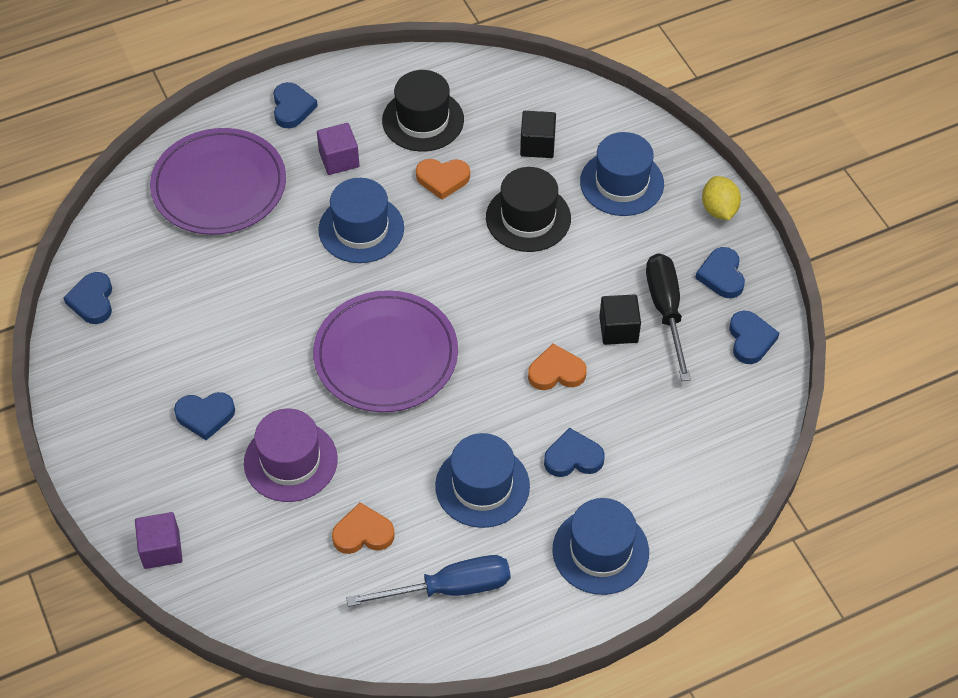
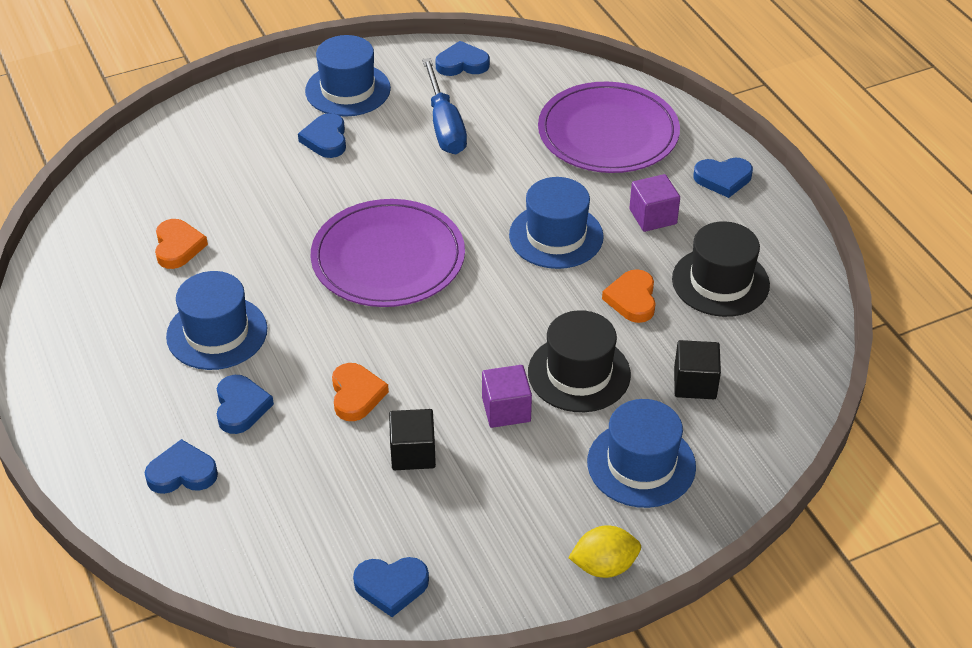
camera: 90 degrees right, 10 degrees down
purple cube [135,512,182,569] -> purple cube moved to [482,365,532,428]
purple hat [244,409,338,502] -> none
blue screwdriver [346,555,510,607] -> blue screwdriver moved to [422,58,467,154]
blue hat [552,498,649,595] -> blue hat moved to [305,35,391,117]
black screwdriver [646,253,691,381] -> none
blue heart [695,247,745,298] -> blue heart moved to [145,439,218,494]

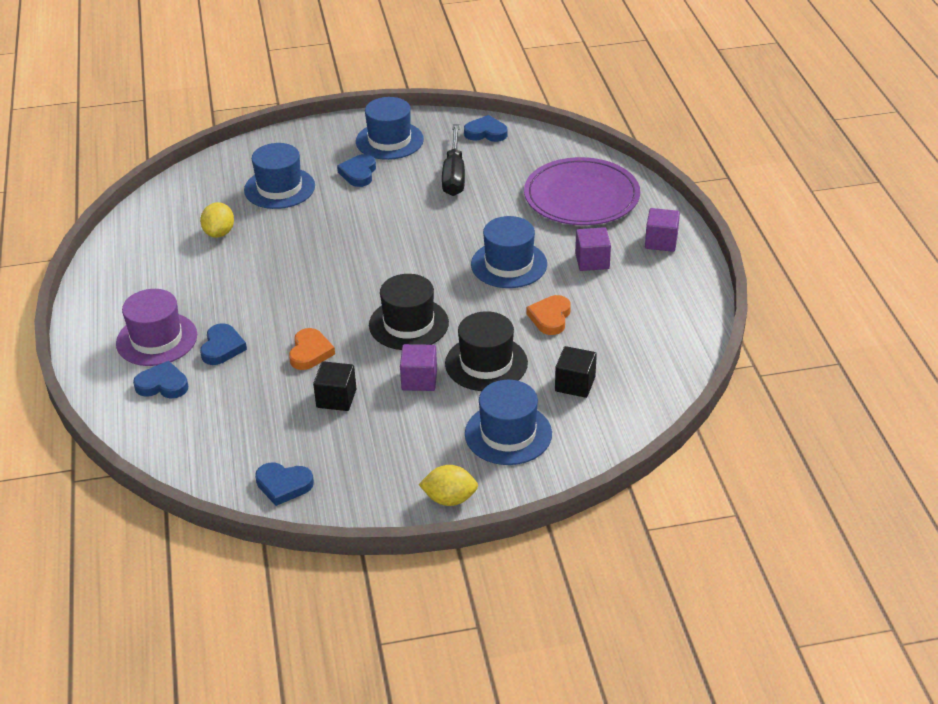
camera: 15 degrees right, 5 degrees down
orange heart [155,219,208,269] -> yellow lemon [200,202,234,238]
blue hat [166,271,267,370] -> blue hat moved to [244,143,315,209]
purple plate [311,199,465,307] -> none
blue screwdriver [422,58,467,154] -> black screwdriver [442,124,465,196]
black hat [672,221,770,317] -> black hat moved to [369,274,449,350]
blue heart [694,157,753,198] -> purple cube [645,208,680,252]
none -> purple hat [116,289,197,366]

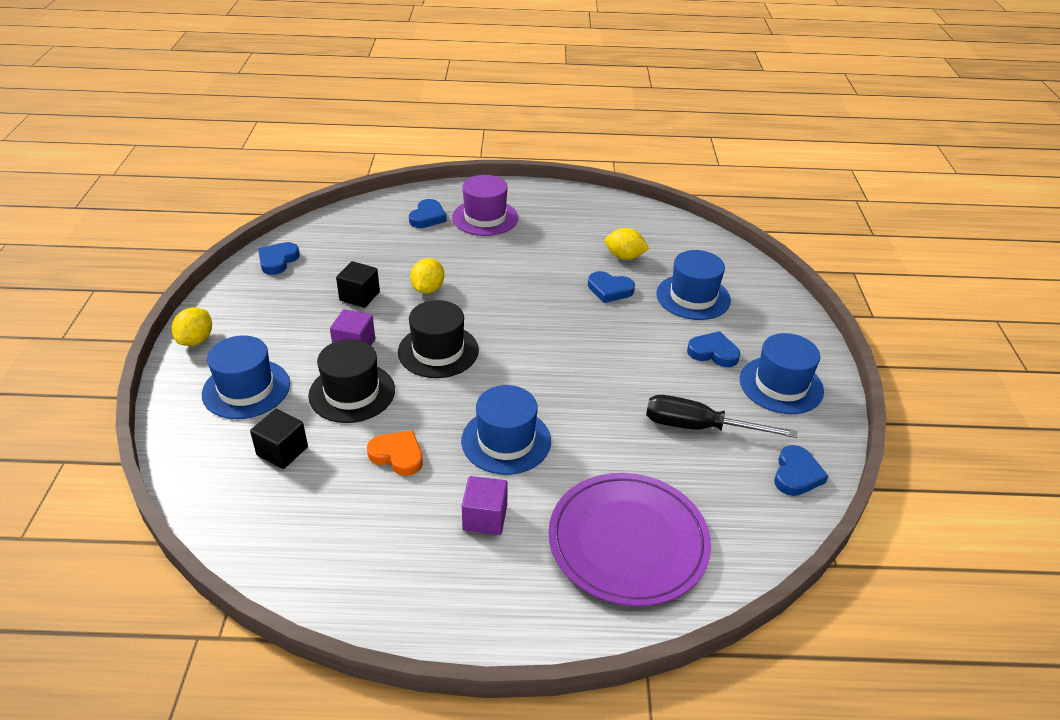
camera: 100 degrees right, 0 degrees up
blue heart [200,323,247,365] -> blue heart moved to [588,271,635,303]
orange heart [289,328,335,370] -> yellow lemon [410,258,444,294]
purple cube [645,208,680,252] -> none

